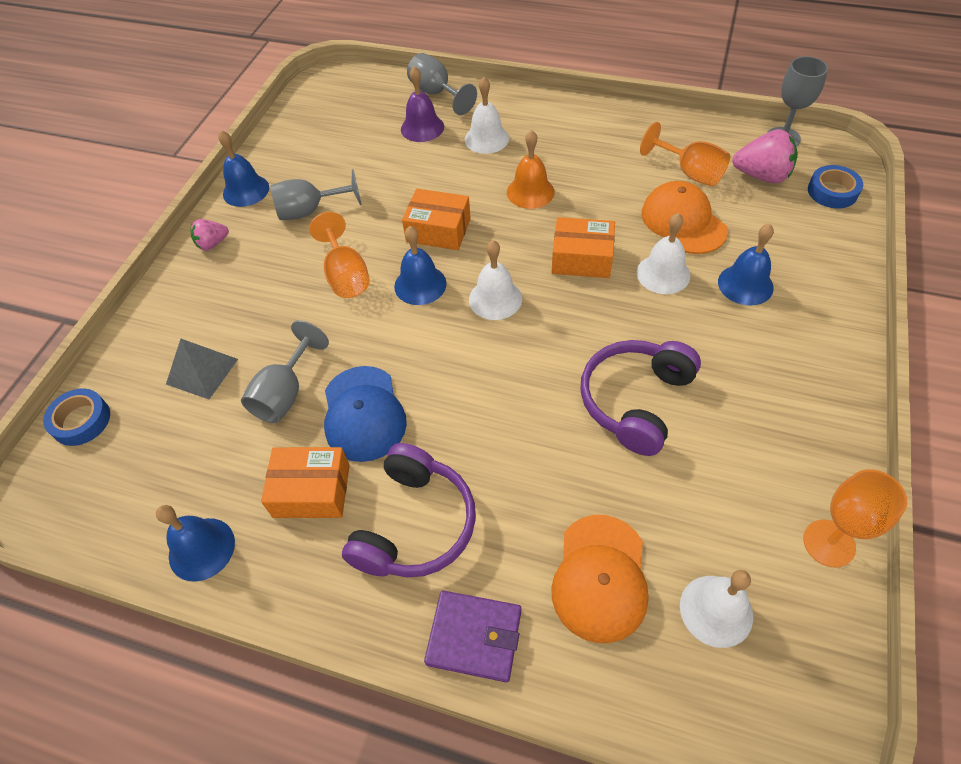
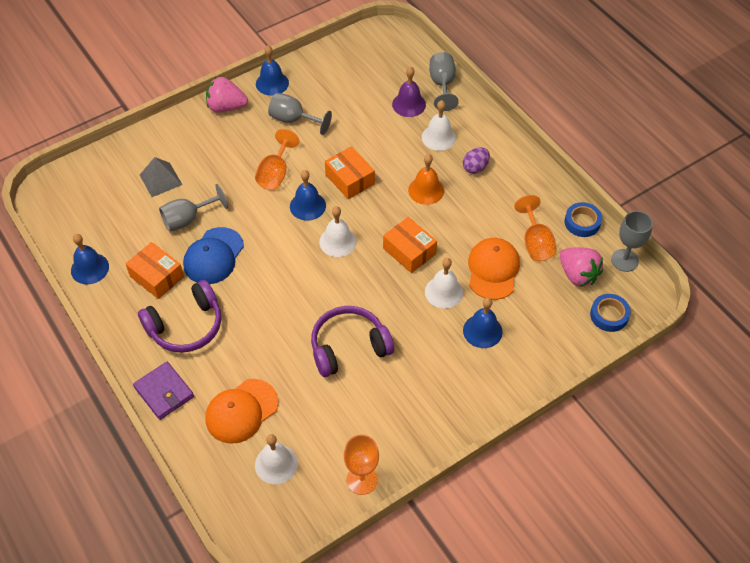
camera: 35 degrees right, 0 degrees up
blue tape [43,388,110,446] -> blue tape moved to [565,202,602,237]
pink strawberry [190,219,229,251] -> pink strawberry [206,77,248,113], size x1.68
none -> purple egg [463,147,490,174]

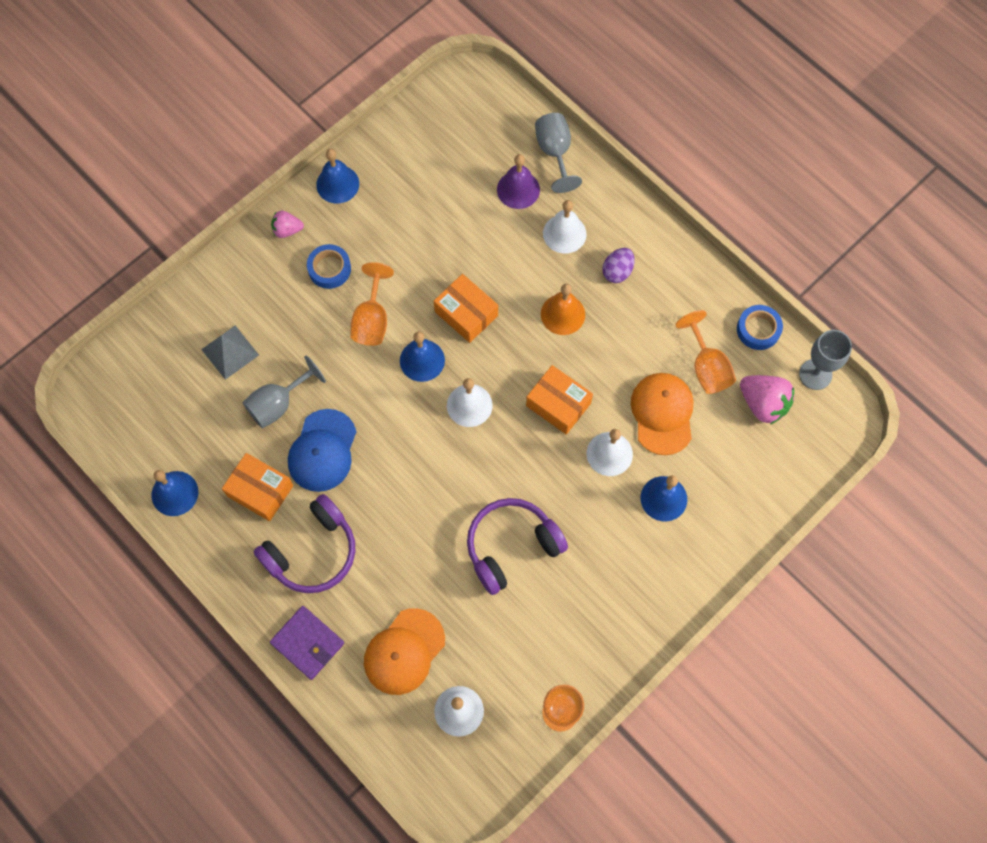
camera: 10 degrees left, 15 degrees up
pink strawberry [206,77,248,113] -> pink strawberry [271,211,304,238], size x0.60
grey goblet [268,93,332,135] -> none
blue tape [590,294,631,332] -> blue tape moved to [307,244,351,289]

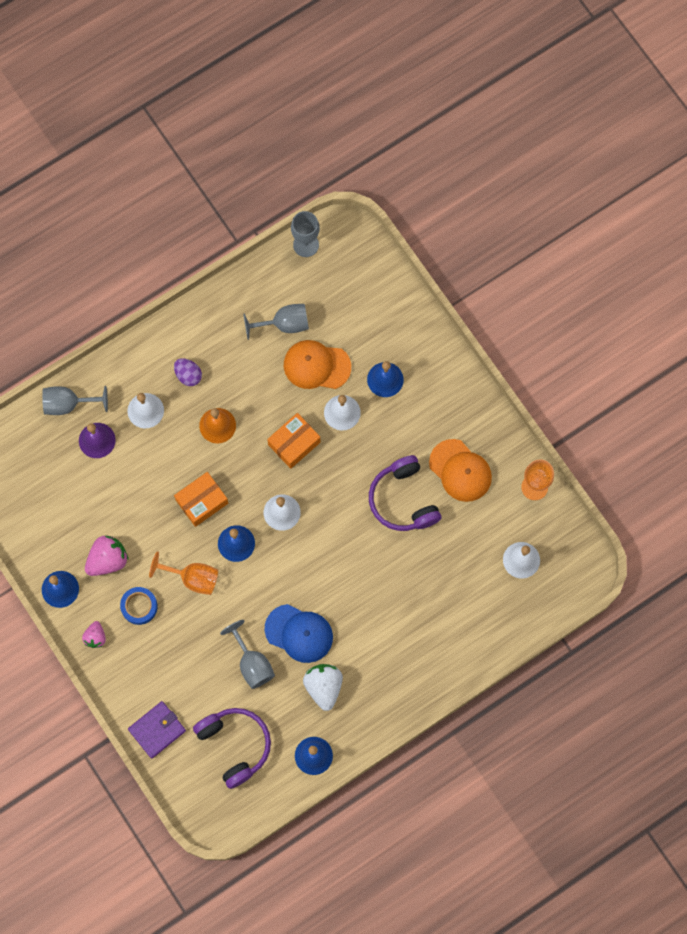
camera: 80 degrees left, 5 degrees up
grey pyramid [201,326,259,380] -> none
orange box [222,453,293,521] -> white strawberry [303,664,343,711]
purple headphones [254,494,355,593] -> purple headphones moved to [193,708,271,789]
purple wallet [270,606,344,680] -> purple wallet moved to [128,701,186,759]
orange cap [364,608,445,695] -> orange cap moved to [429,439,492,502]
orange goblet [676,310,736,394] -> grey goblet [243,304,309,340]
blue tape [737,305,783,350] -> none
pink strawberry [740,375,794,425] -> pink strawberry moved to [85,536,128,576]

